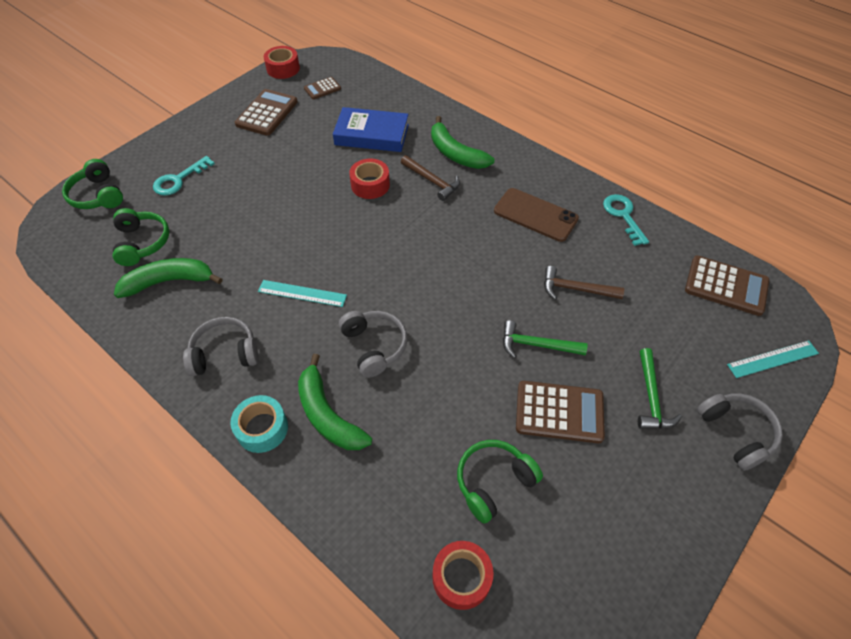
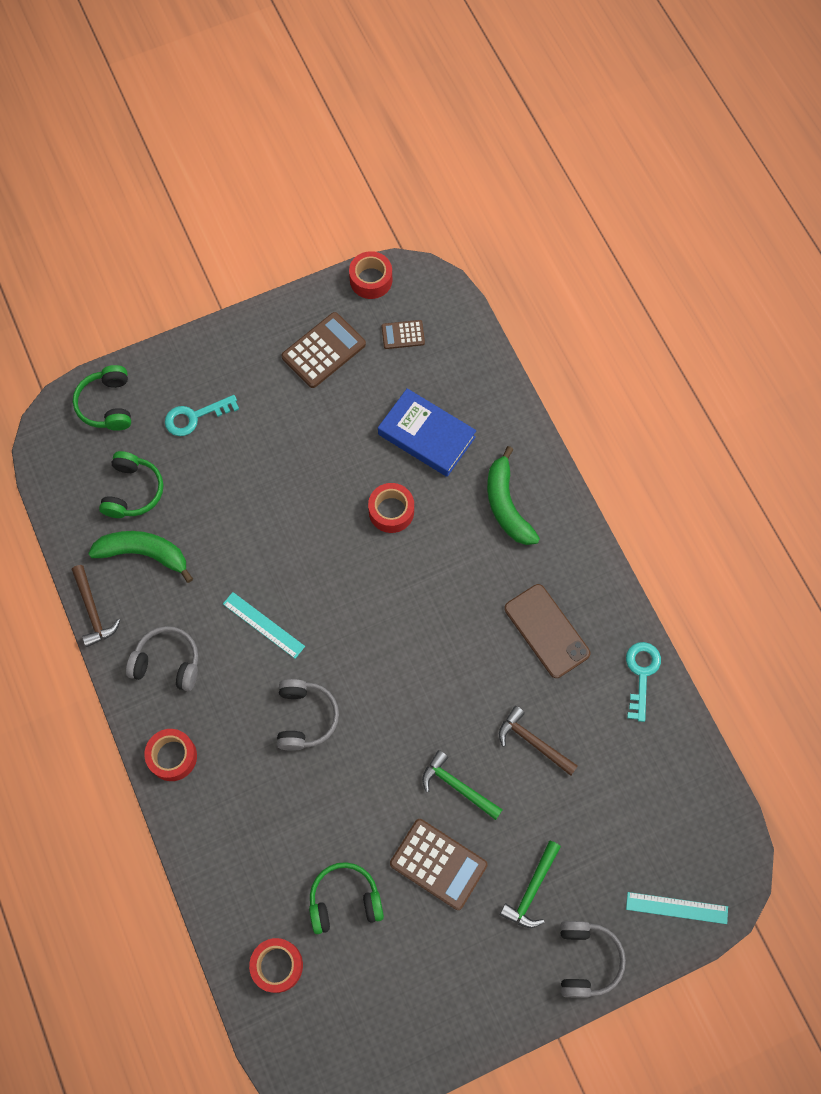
camera: 25 degrees right, 15 degrees up
turquoise tape [230,395,288,453] -> red tape [144,729,197,781]
green banana [298,354,372,450] -> none
brown hammer [401,155,460,201] -> brown hammer moved to [72,565,120,647]
brown calculator [685,255,769,316] -> none

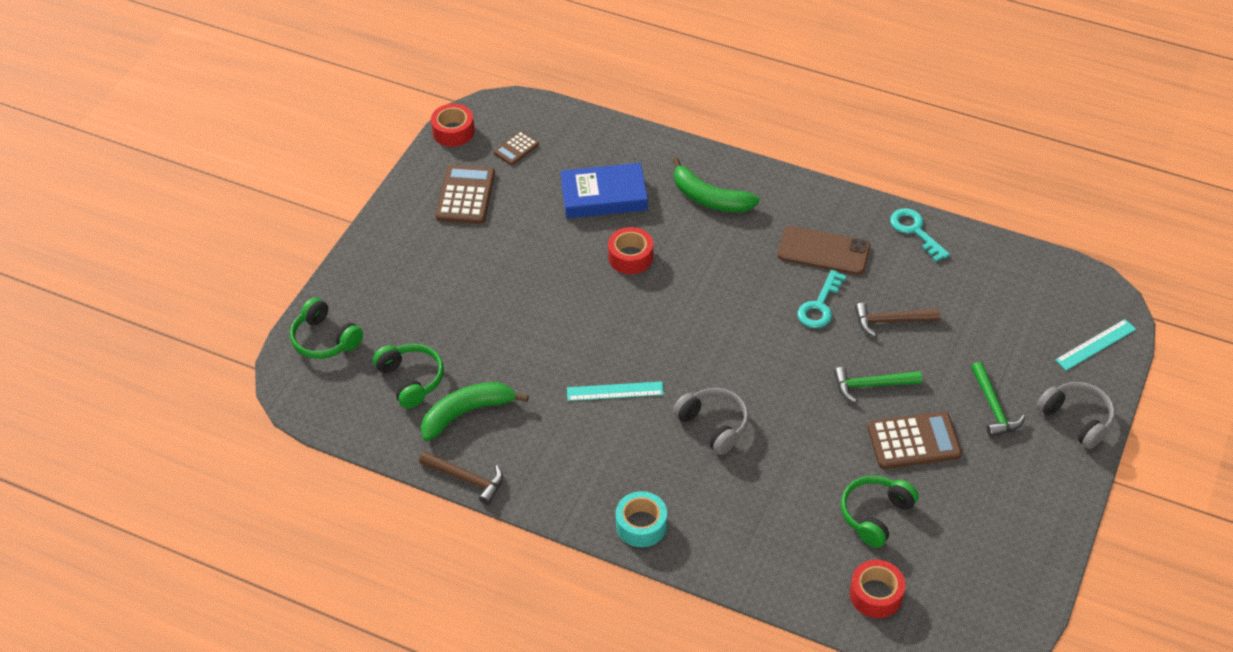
camera: 40 degrees left, 20 degrees down
grey headphones [126,626,198,691] -> none
red tape [144,729,197,781] -> turquoise tape [616,491,667,547]
turquoise key [165,395,239,436] -> turquoise key moved to [797,270,847,328]

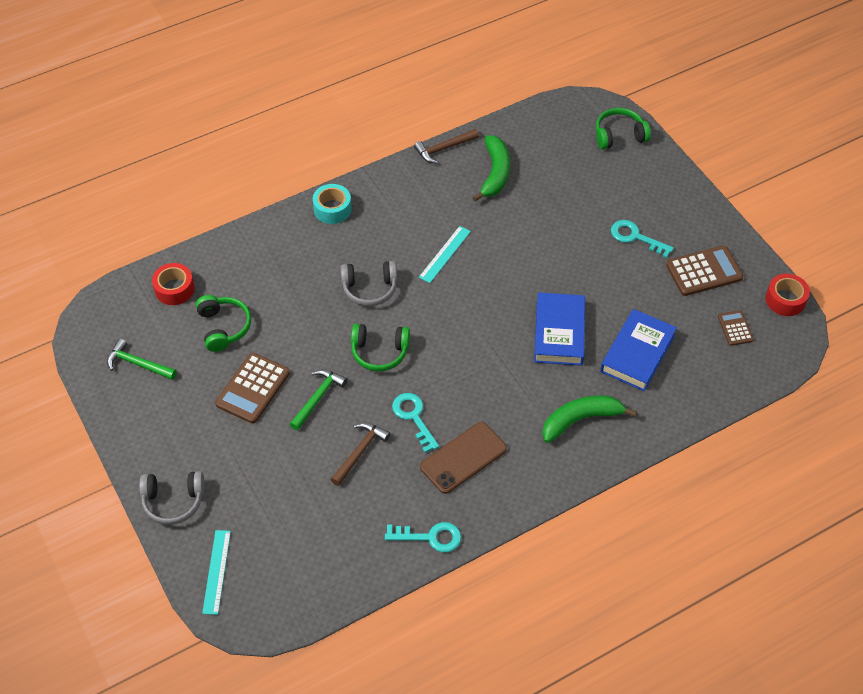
camera: 125 degrees right, 5 degrees up
green headphones [373,344,444,408] -> green headphones moved to [351,324,410,371]
brown calculator [436,165,495,224] -> brown calculator turned 60 degrees counterclockwise [666,246,743,296]
red tape [608,227,653,274] -> blue book [534,292,585,366]
green hammer [971,362,1025,437] -> green hammer moved to [107,338,177,380]
none -> turquoise key [611,220,674,258]

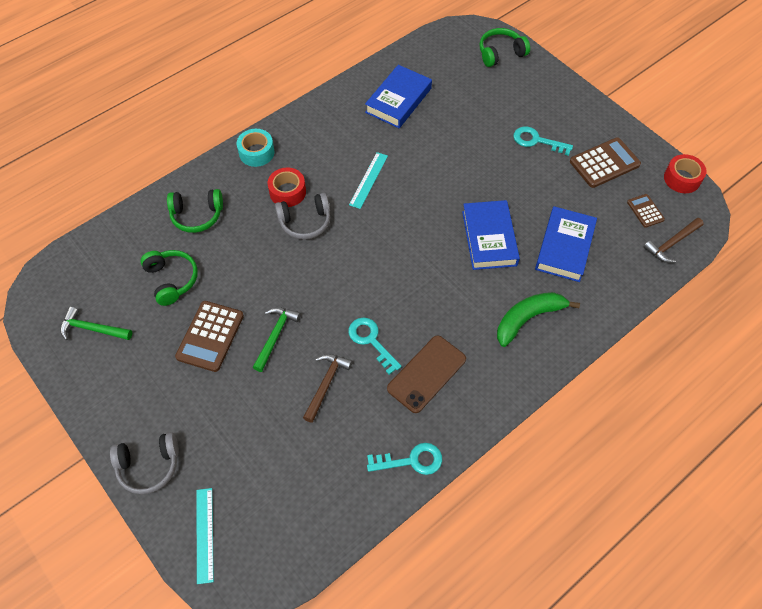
camera: 10 degrees left, 5 degrees up
red tape [152,263,195,305] -> red tape moved to [268,167,306,207]
green headphones [351,324,410,371] -> green headphones moved to [167,189,223,233]
brown hammer [414,129,479,164] -> brown hammer moved to [643,218,704,263]
green banana [472,135,510,202] -> blue book [365,65,432,128]

